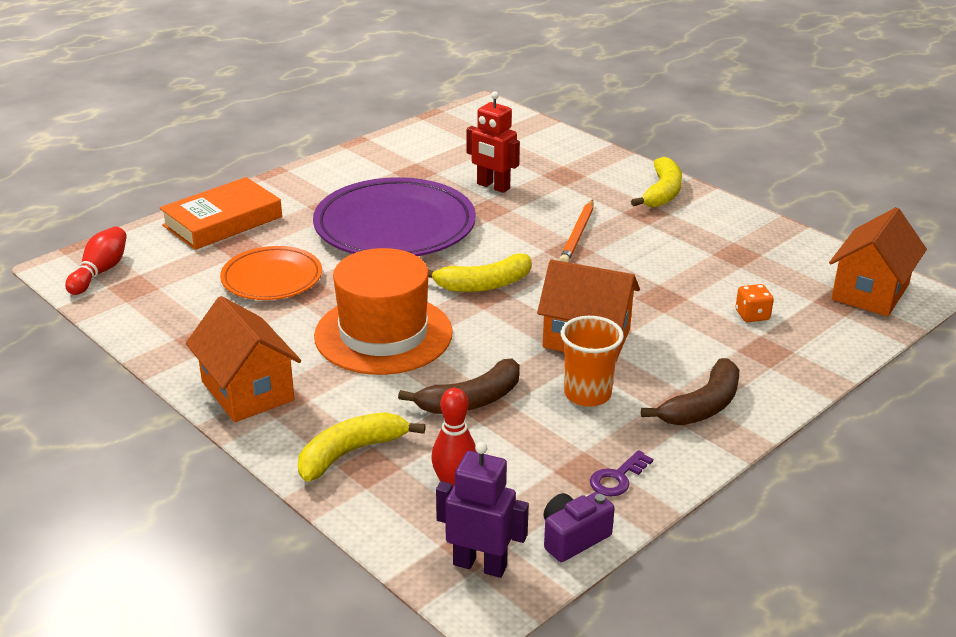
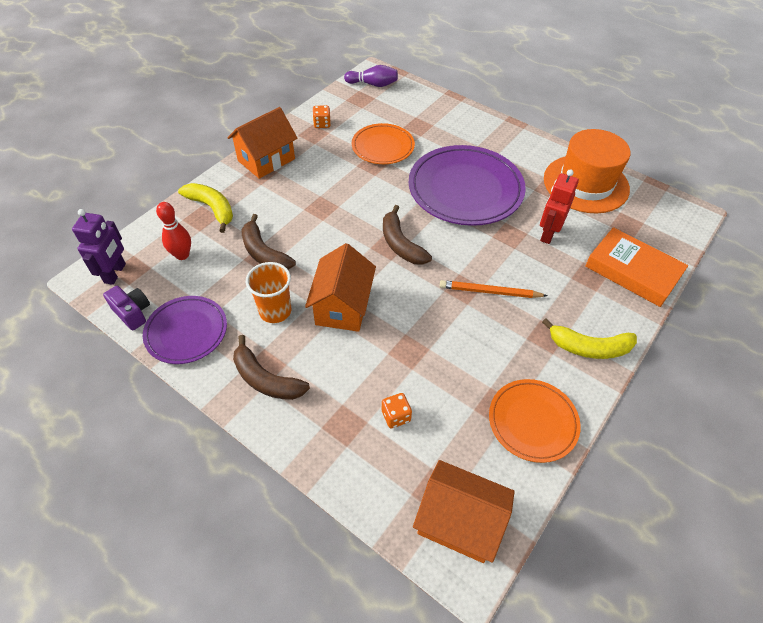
camera: 80 degrees right, 20 degrees up
red bowling pin [65,226,127,295] -> purple bowling pin [344,65,398,87]
orange book [160,177,282,250] -> orange book moved to [585,227,688,307]
orange hat [314,248,453,375] -> orange hat moved to [544,129,630,213]
yellow banana [428,254,532,292] -> brown banana [383,205,432,265]
purple key [590,450,653,496] -> purple plate [143,296,227,364]
none -> orange dice [313,105,331,128]
none -> orange plate [489,379,581,463]

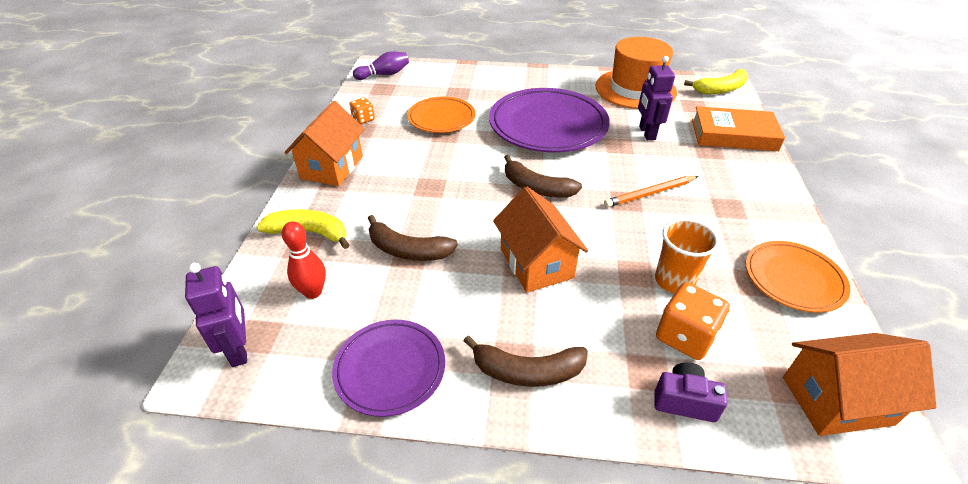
camera: 30 degrees left, 10 degrees down
purple camera [103,286,150,330] -> purple camera moved to [654,362,728,422]
orange cup [246,262,291,323] -> orange cup moved to [655,218,719,293]
orange dice [382,393,412,428] -> orange dice [656,282,730,360], size x1.73
red robot [540,169,579,244] -> purple robot [638,56,675,140]
yellow banana [542,319,637,359] -> yellow banana moved to [684,69,748,94]

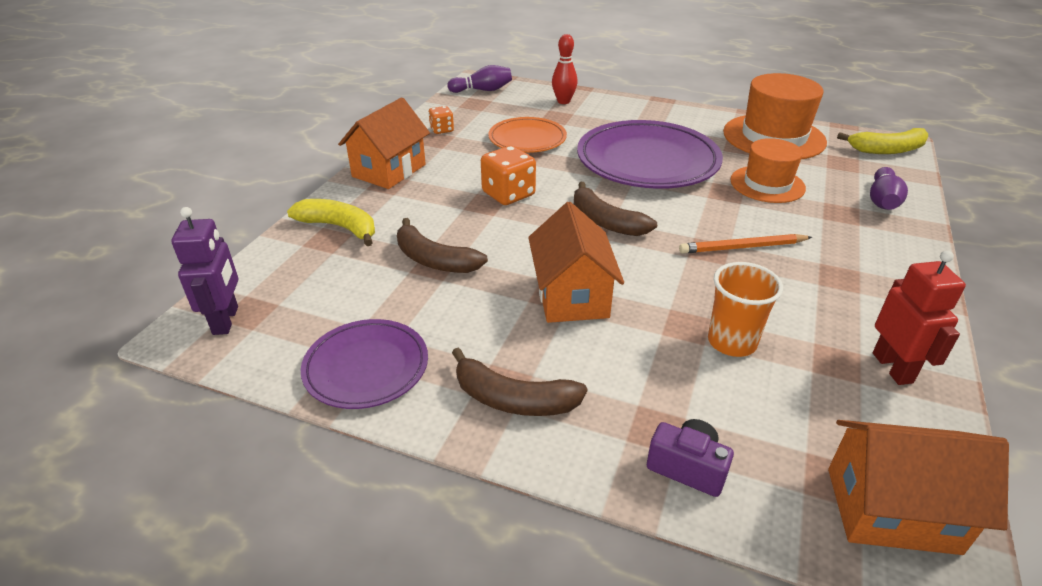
camera: 15 degrees right, 5 degrees down
red bowling pin [282,221,326,299] -> red bowling pin moved to [552,34,578,104]
purple robot [638,56,675,140] -> orange hat [730,138,806,203]
orange dice [656,282,730,360] -> orange dice moved to [481,146,536,205]
orange book [692,106,785,151] -> purple bowling pin [870,167,908,210]
orange plate [746,241,850,313] -> red robot [873,250,966,385]

